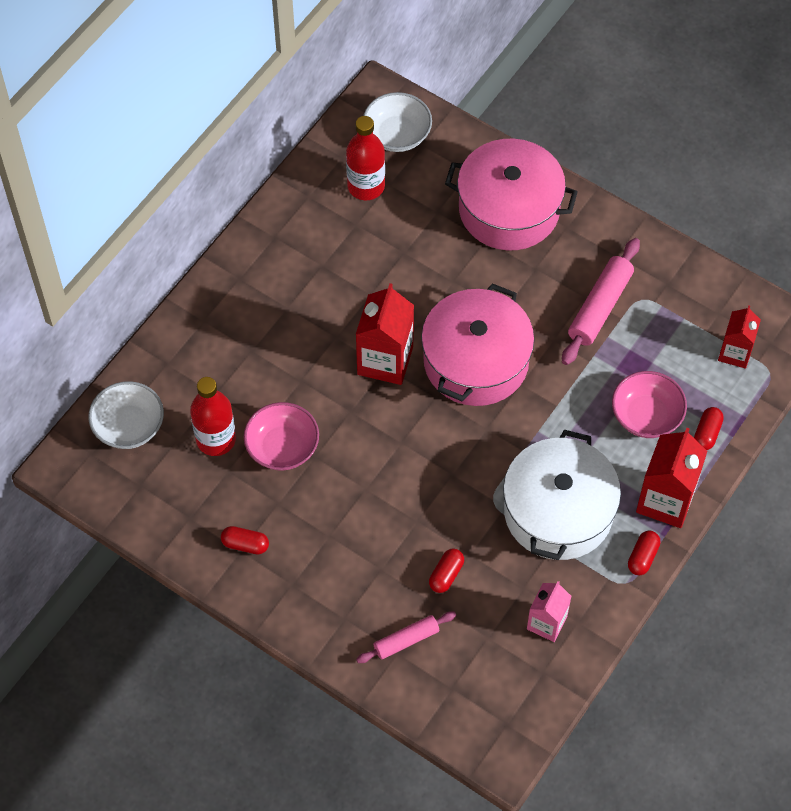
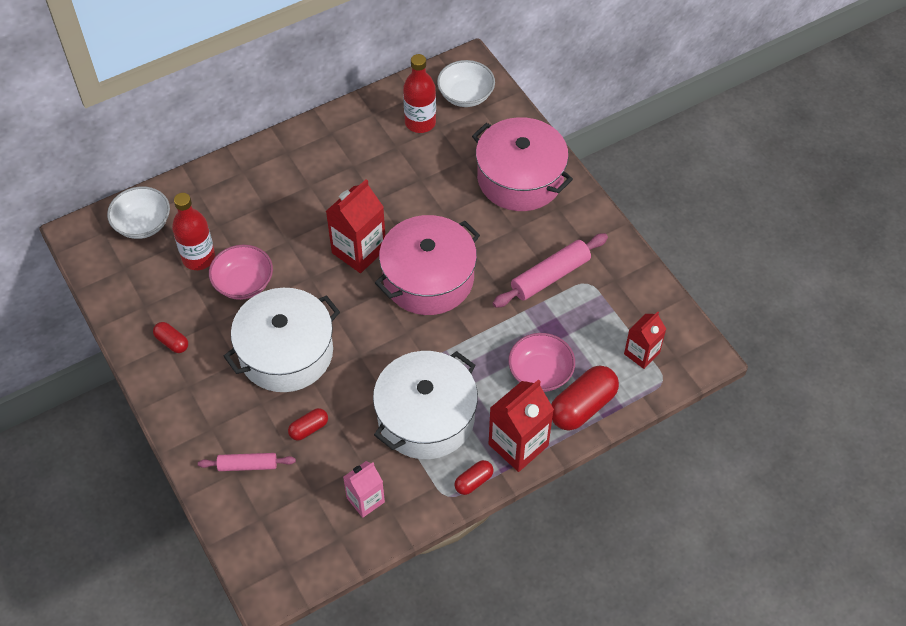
camera: 25 degrees right, 5 degrees down
red capsule [694,407,724,450] -> red capsule [551,366,619,431], size x1.91
none -> white pot [223,288,340,392]

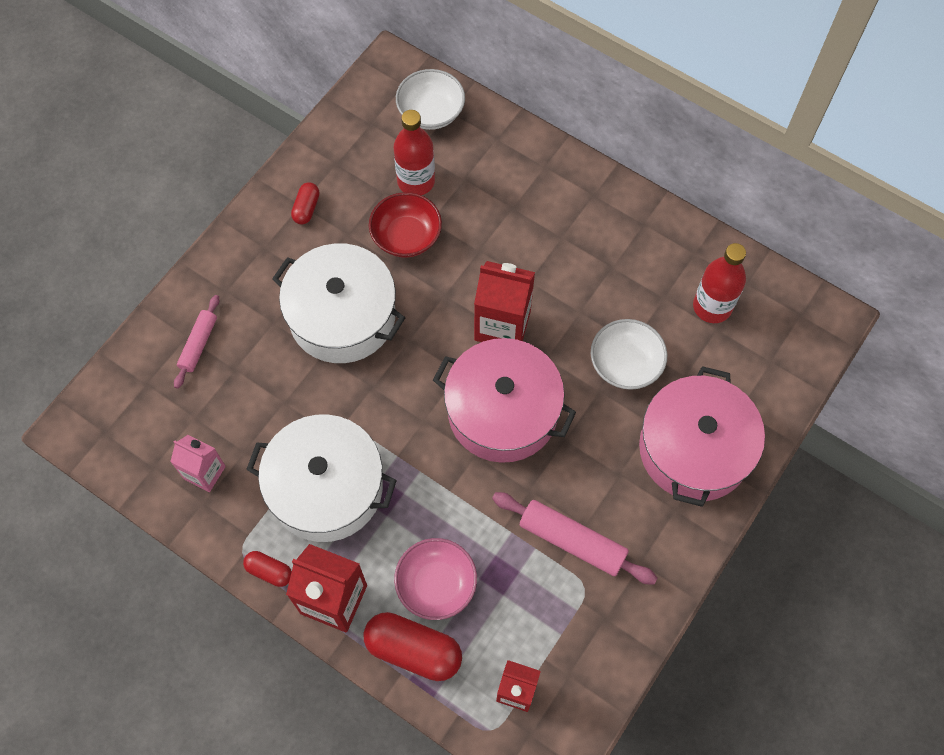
camera: 65 degrees right, 10 degrees up
pink rolling pin [198,453,296,471] -> pink rolling pin turned 45 degrees clockwise [174,295,219,389]
pink bowl [209,245,273,300] -> red bowl [369,192,442,258]
red capsule [288,408,328,440] -> none
white bowl [437,60,495,107] -> white bowl moved to [591,319,667,390]

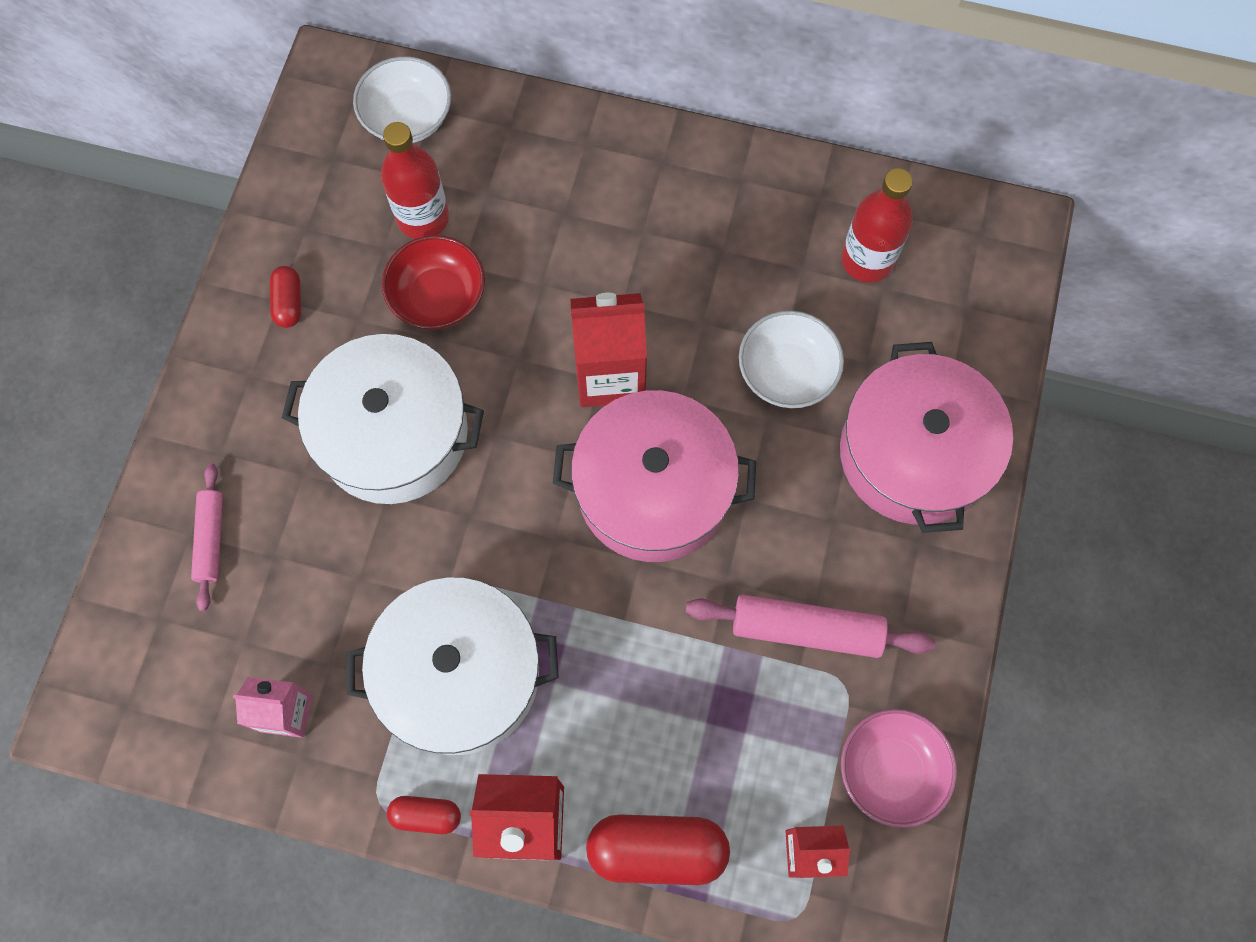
camera: 20 degrees left, 5 degrees up
pink bowl [394,538,477,620] -> pink bowl moved to [841,709,957,828]

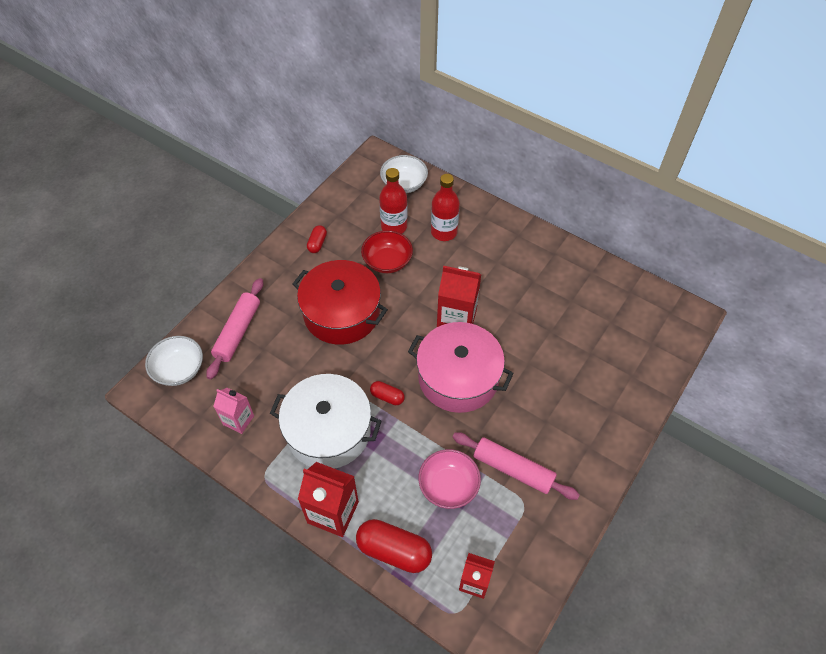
camera: 20 degrees right, 15 degrees down
pink rolling pin [191,463,223,611] -> pink rolling pin [206,278,263,379], size x1.60
white pot [282,334,484,504] -> red pot [293,260,388,345]
red capsule [387,796,461,834] -> red capsule moved to [370,381,405,405]
white bowl [739,311,844,408] -> white bowl moved to [145,336,203,386]
pink pot [840,342,1013,533] -> none
red bottle [841,168,913,283] -> red bottle moved to [431,174,460,241]
pink bowl [841,709,957,828] -> pink bowl moved to [418,449,481,509]

